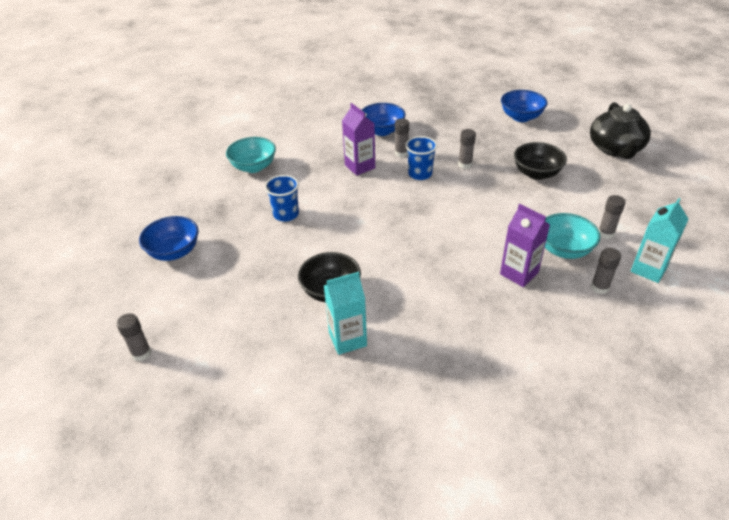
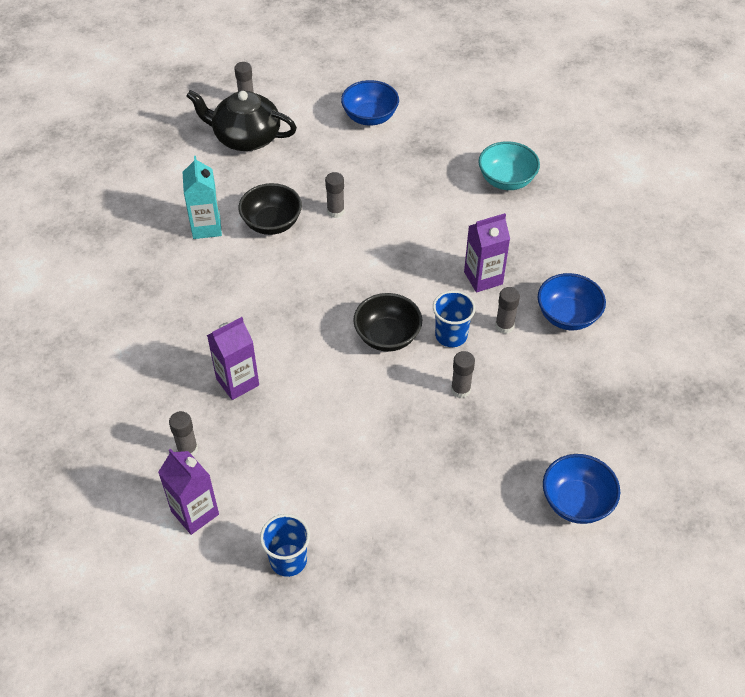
camera: 100 degrees right, 10 degrees up
blue cup [265,175,299,221] -> blue cup moved to [260,514,310,577]
black bowl [514,142,567,180] -> black bowl moved to [353,293,422,352]
turquoise bowl [545,213,600,259] -> none
black teapot [590,102,651,159] -> black teapot moved to [186,90,297,151]
grey glue stick [598,195,626,239] -> grey glue stick moved to [325,172,345,218]
turquoise carton [631,198,689,283] -> purple carton [158,448,219,535]

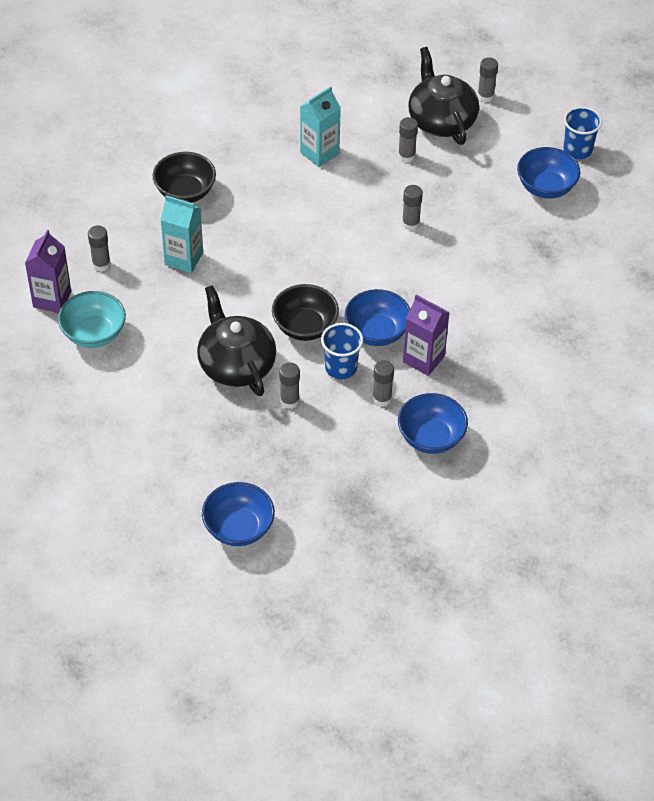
camera: 55 degrees right, 0 degrees up
purple carton [207,317,259,400] -> turquoise carton [161,195,203,273]
black bowl [238,183,302,235] -> black bowl moved to [153,152,216,203]
blue cup [260,514,310,577] -> blue cup moved to [563,106,602,159]
turquoise bowl [478,141,540,190] -> turquoise bowl moved to [58,291,126,348]
none -> black teapot [197,285,276,396]
none -> blue bowl [344,289,410,346]
none -> grey glue stick [398,117,418,163]

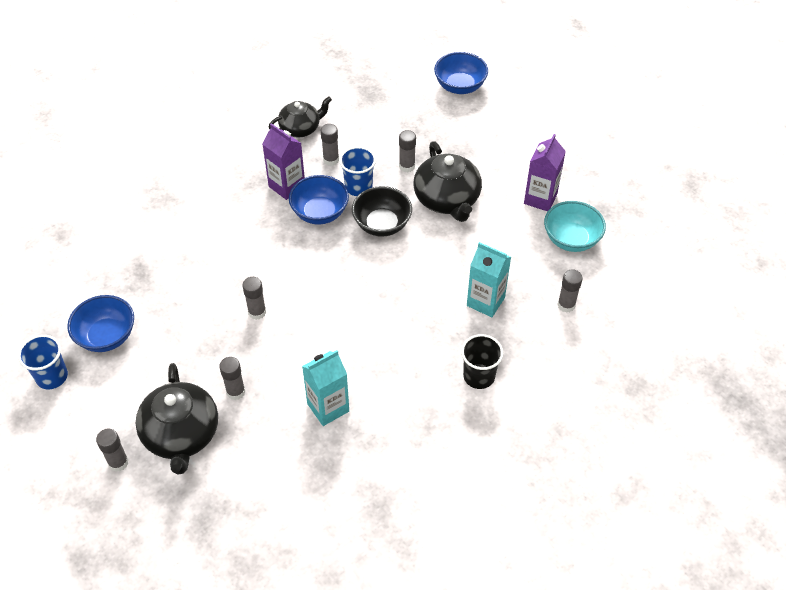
camera: 170 degrees left, 0 degrees up
purple carton [25,230,71,313] -> purple carton moved to [524,134,566,211]
black bowl [153,152,216,203] -> black cup [461,334,504,389]
blue bowl [398,393,468,454] -> black teapot [268,97,332,138]

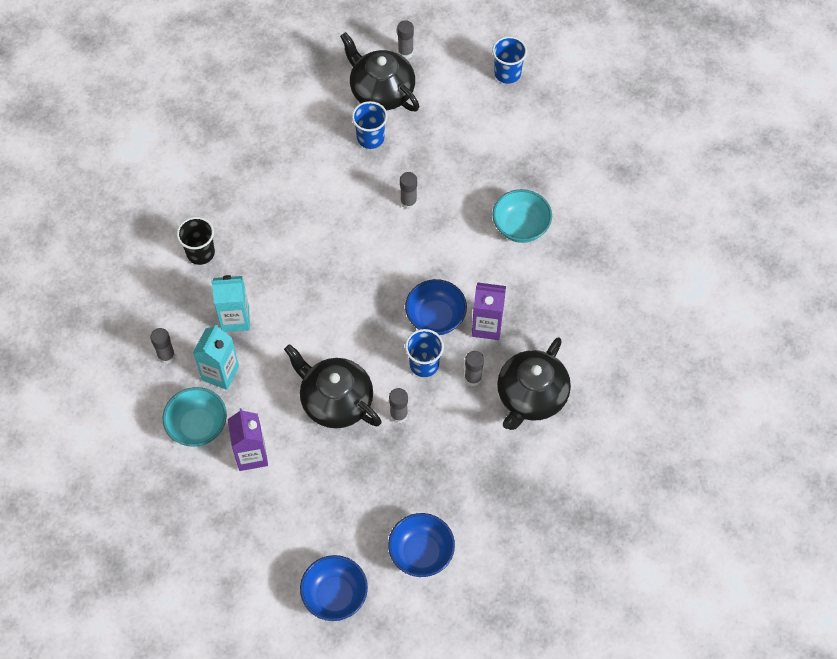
camera: 145 degrees right, 10 degrees up
blue bowl [67,295,134,352] -> blue bowl moved to [300,555,368,621]
grey glue stick [219,357,245,400] -> blue cup [352,101,388,149]
black teapot [268,97,332,138] -> black teapot [497,337,571,430], size x1.55
turquoise carton [302,350,349,426] -> turquoise carton moved to [193,324,239,390]
black bowl [352,186,412,236] -> none
none -> turquoise bowl [492,189,552,243]

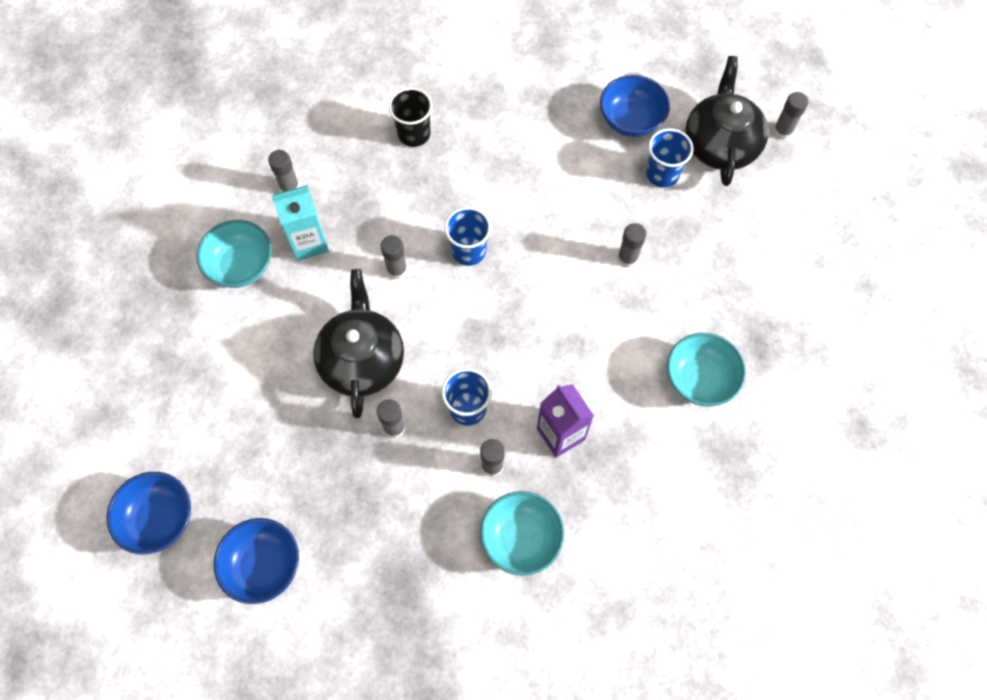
camera: 50 degrees right, 5 degrees up
turquoise carton [211,275,250,332] -> none
purple carton [228,408,268,471] -> none
blue bowl [405,279,467,335] -> blue bowl moved to [600,75,670,137]
blue cup [492,36,527,84] -> blue cup moved to [444,207,491,266]
black teapot [497,337,571,430] -> turquoise bowl [480,491,564,576]
none -> grey glue stick [381,235,407,280]

